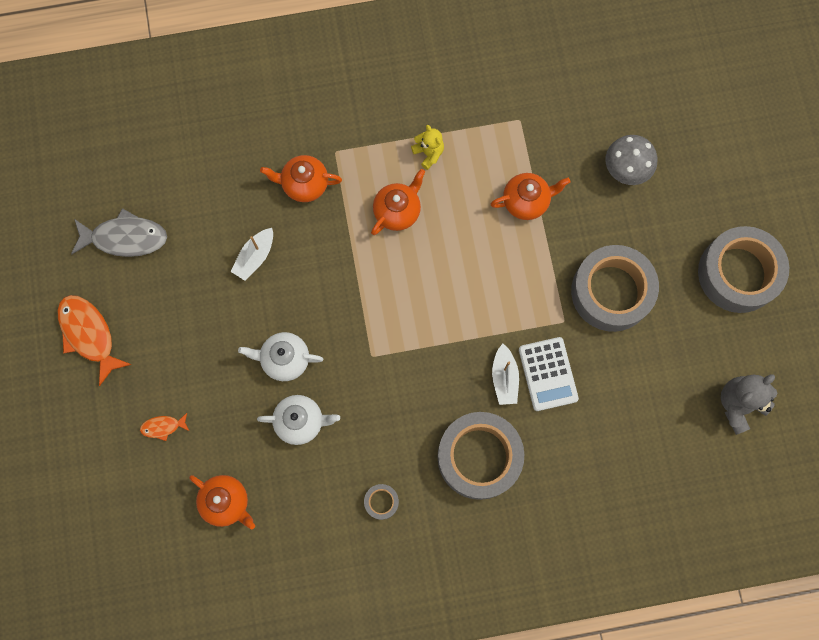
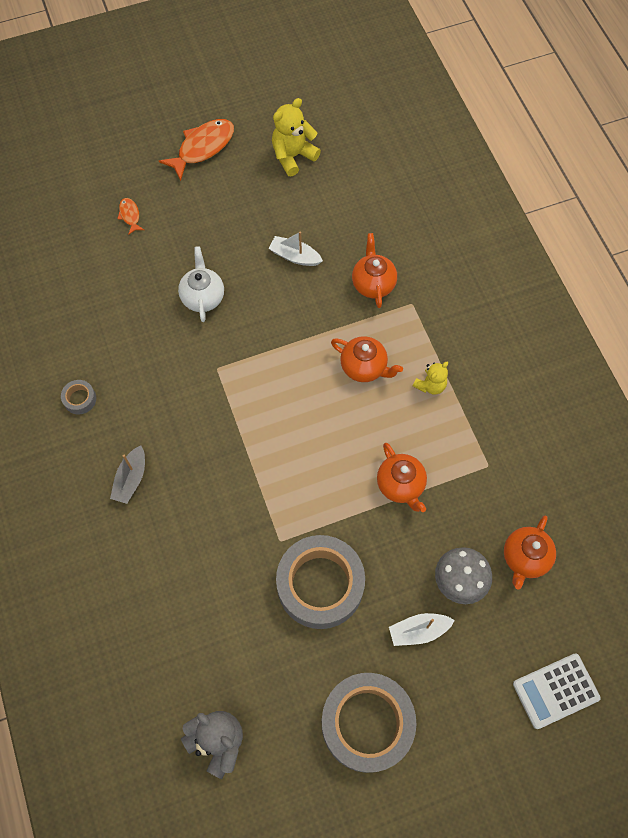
camera: 80 degrees right, 10 degrees down
grey fish [71,208,167,257] -> yellow teddy bear [272,98,321,176]
orange teapot [189,475,255,529] -> orange teapot moved to [504,515,556,590]
white teapot [257,395,340,445] -> none
grey tape [437,412,524,500] -> grey boat [110,445,145,504]
white boat [492,344,519,405] -> white boat moved to [389,613,455,646]
white calculator [519,337,579,411] -> white calculator moved to [513,653,601,729]

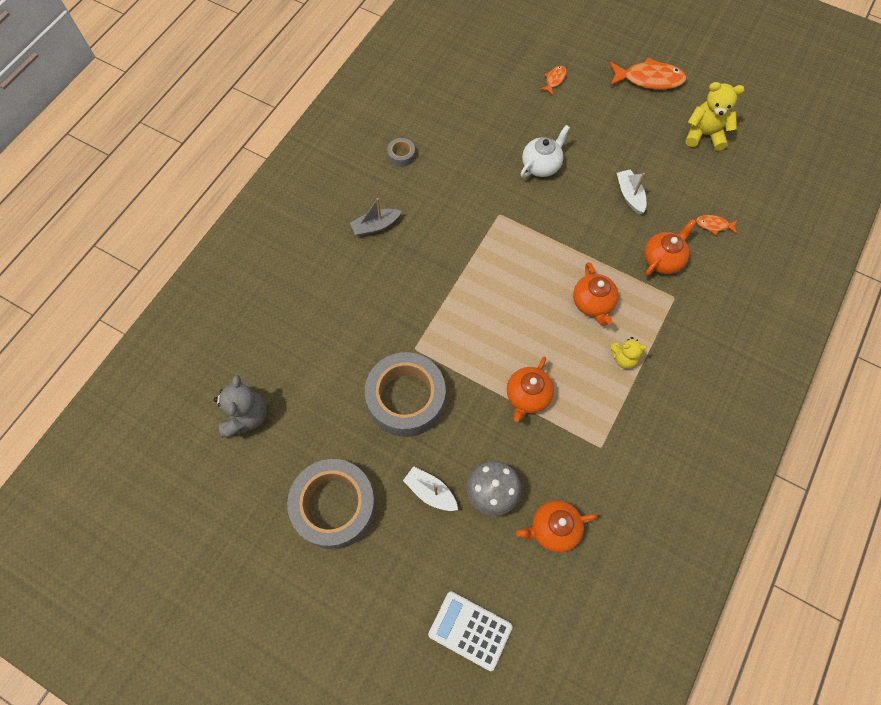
camera: 50 degrees right, 0 degrees up
none -> orange fish [696,215,737,235]

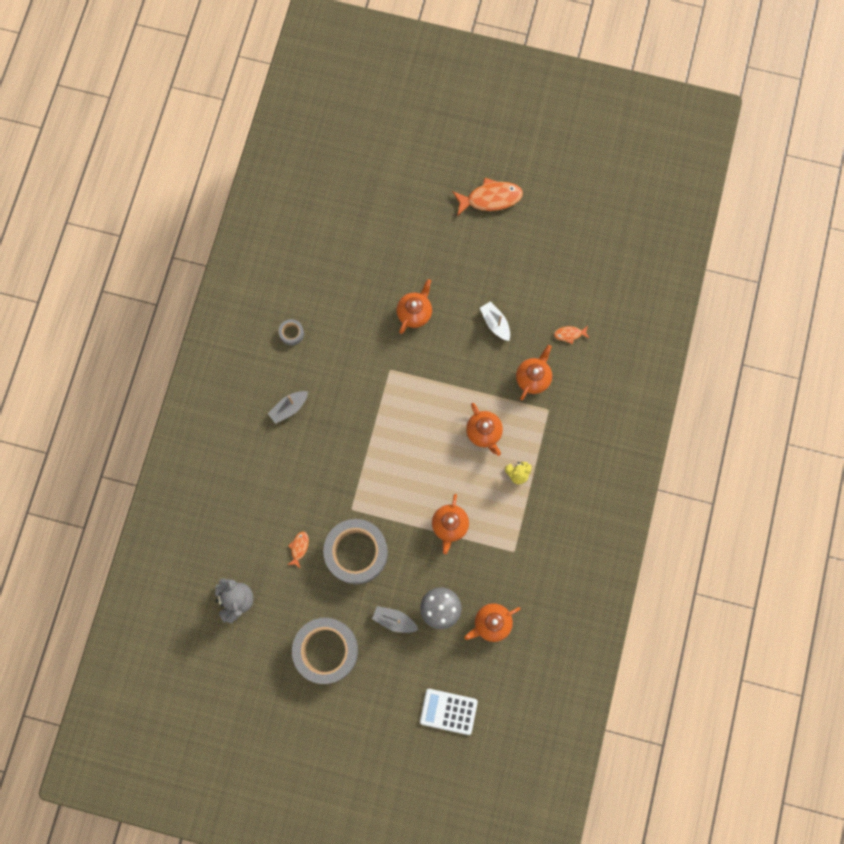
camera: 15 degrees left, 10 degrees up
white boat [403,466,458,511] -> grey boat [372,606,418,633]
white teapot [521,125,570,178] -> orange teapot [396,279,432,334]
orange fish [540,66,566,95] -> orange fish moved to [288,531,309,569]
yellow teddy bear [686,82,745,151] -> none

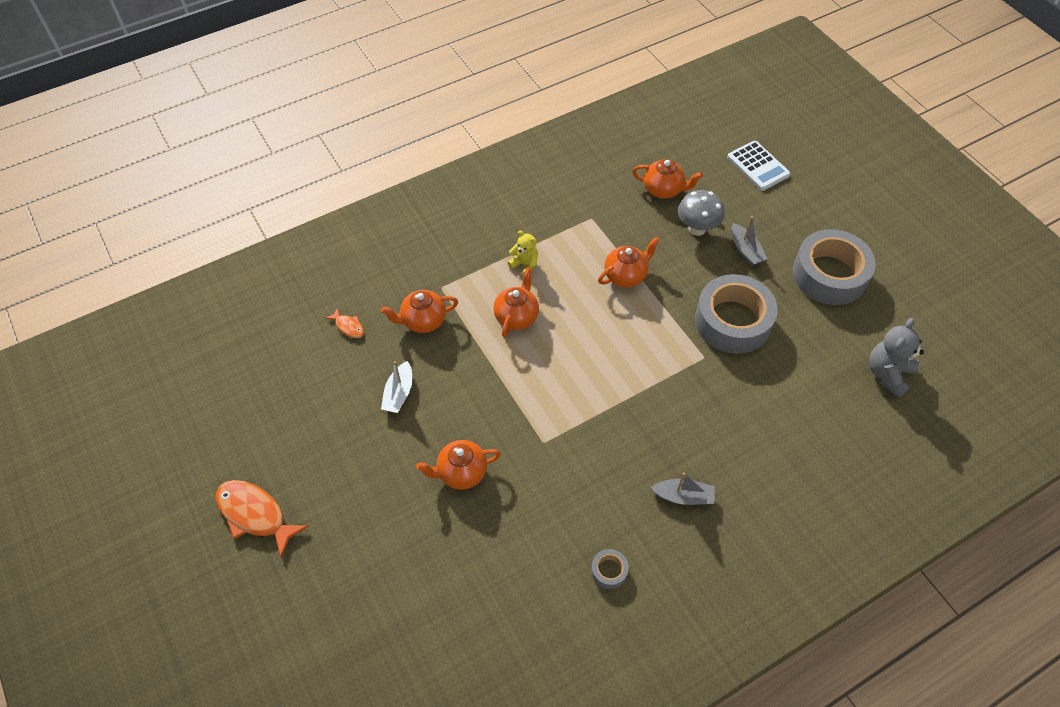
camera: 135 degrees left, 20 degrees down
orange fish [288,531,309,569] -> none

